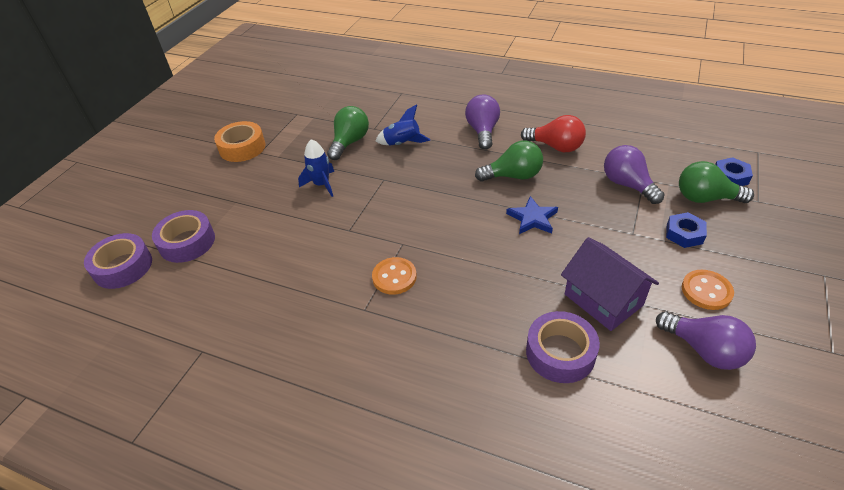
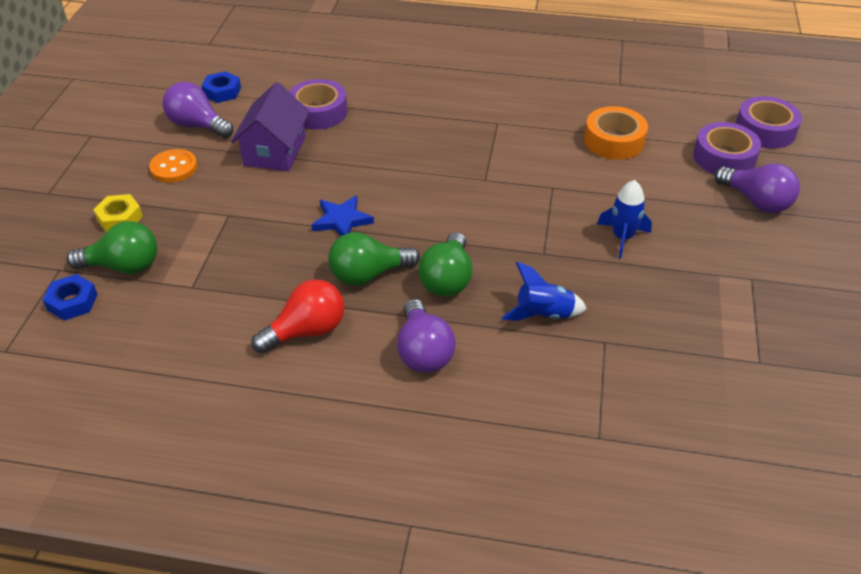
camera: 165 degrees right, 0 degrees up
orange tape [214,121,265,162] -> orange tape moved to [584,106,648,160]
green light bulb [327,106,369,160] -> green light bulb moved to [418,232,472,297]
orange button [372,257,417,294] -> none
red light bulb [521,115,586,152] -> red light bulb turned 135 degrees clockwise [251,280,344,354]
purple house [561,237,659,331] -> purple house turned 60 degrees clockwise [231,82,310,171]
purple light bulb [604,145,664,204] -> purple light bulb moved to [715,163,800,213]
blue nut [666,212,707,248] -> blue nut moved to [201,71,241,103]
none -> yellow nut [93,194,143,232]

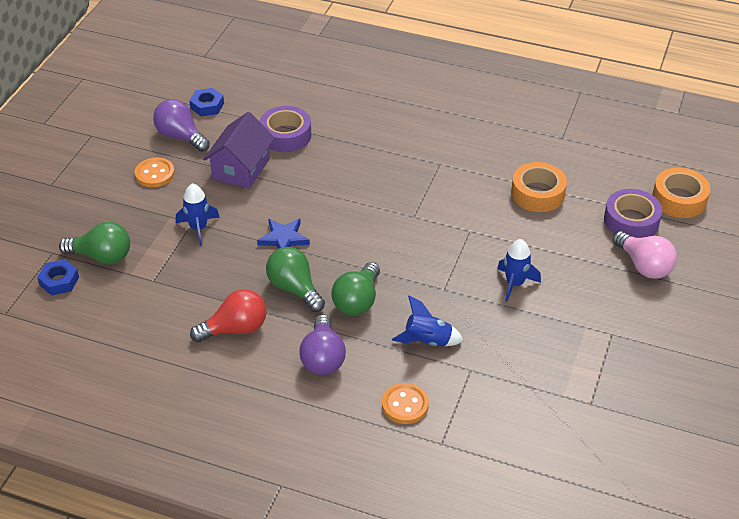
camera: 10 degrees right, 0 degrees up
yellow nut [93,194,143,232] -> none
green light bulb [328,232,420,286] -> green light bulb turned 60 degrees clockwise [266,247,325,312]
purple light bulb [715,163,800,213] -> pink light bulb [613,231,677,279]
purple tape [736,96,802,149] -> orange tape [652,168,710,218]
none -> blue rocket [176,183,220,246]
none -> orange button [382,383,429,424]

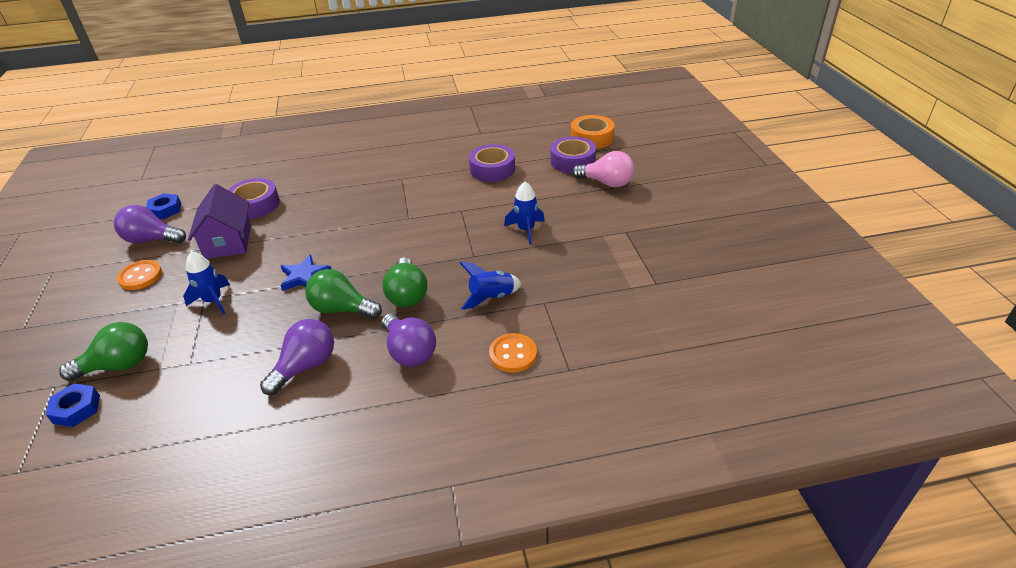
camera: 30 degrees left, 5 degrees down
red light bulb [190,289,267,342] -> purple light bulb [260,319,334,395]
orange tape [511,162,567,212] -> purple tape [469,144,515,182]

